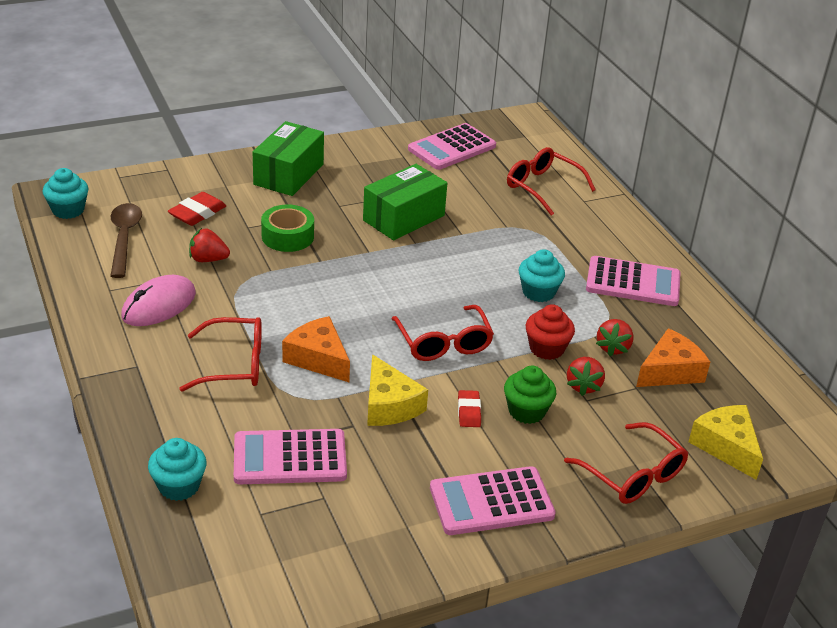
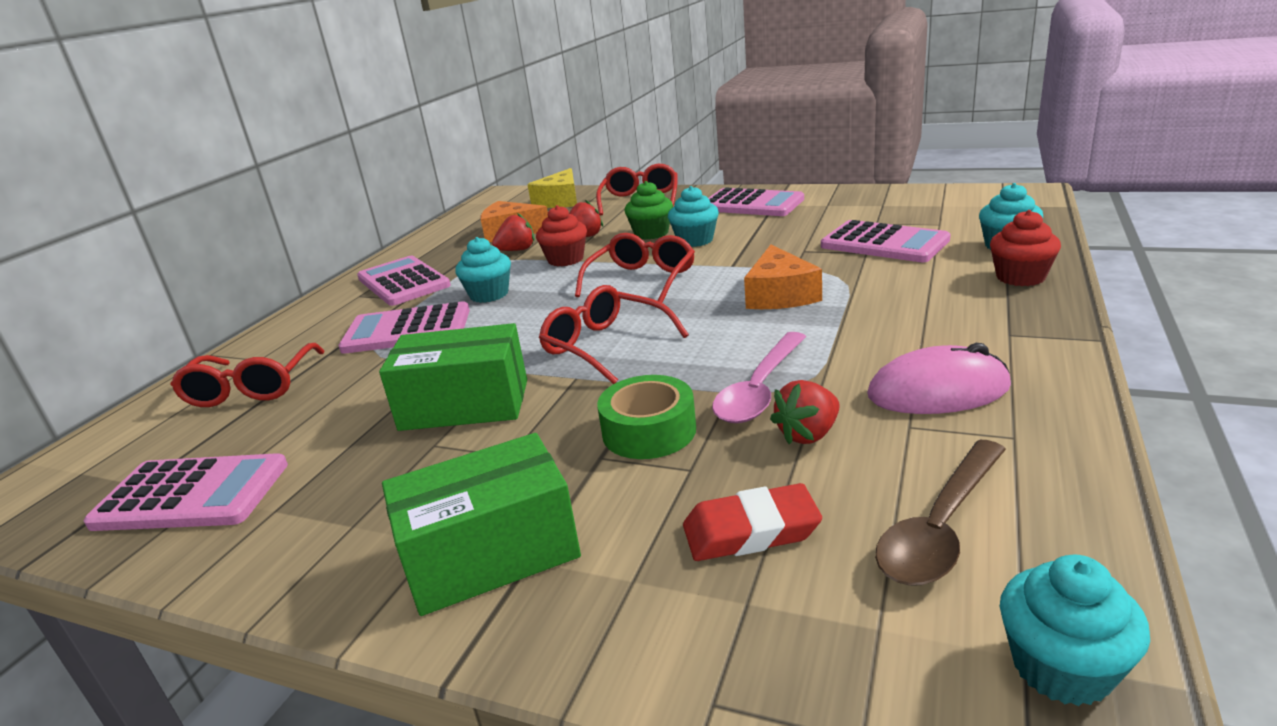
camera: 130 degrees left, 10 degrees down
red glasses [179,317,262,392] -> red glasses moved to [539,285,689,384]
red strawberry [189,228,230,262] -> red strawberry turned 90 degrees clockwise [770,380,840,444]
yellow cheese [367,354,428,426] -> none
red eraser [458,390,481,427] -> turquoise cupcake [668,186,719,247]
none -> pink calculator [338,301,470,354]
none -> pink spoon [712,332,806,423]
none -> red cupcake [990,210,1061,286]

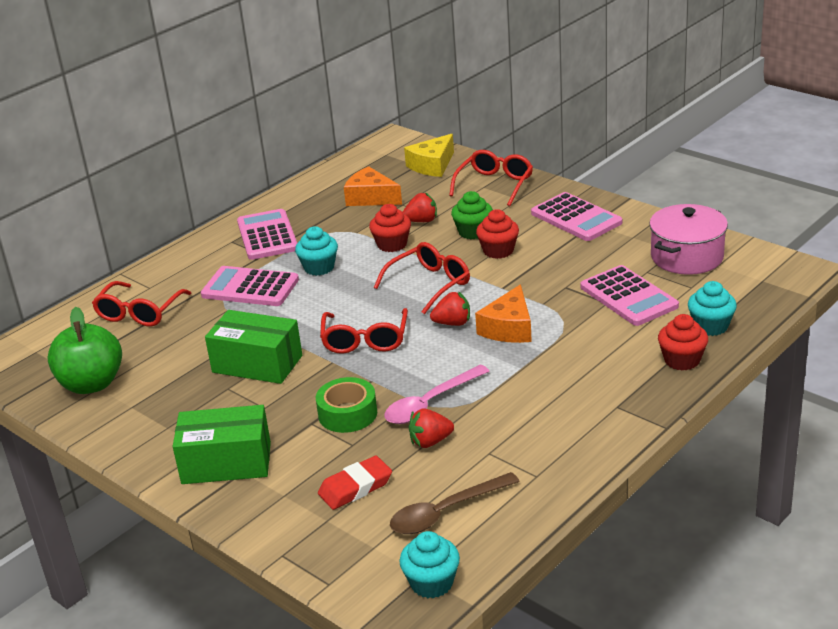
camera: 20 degrees right, 5 degrees up
pink calculator [84,453,288,531] -> green apple [47,307,122,394]
red strawberry [492,213,534,251] -> red strawberry moved to [430,291,470,326]
red glasses [539,285,689,384] -> red glasses turned 150 degrees counterclockwise [320,308,408,354]
turquoise cupcake [668,186,719,247] -> red cupcake [476,209,519,259]
red eraser [683,483,822,561] -> red eraser turned 45 degrees counterclockwise [318,456,392,510]
pink mouse [867,343,1011,414] -> none
none -> pink pot [649,204,728,275]

